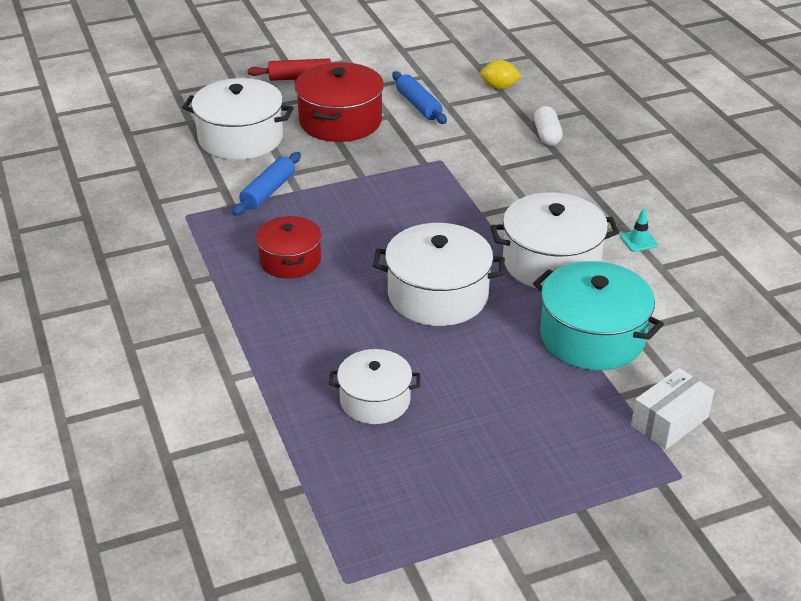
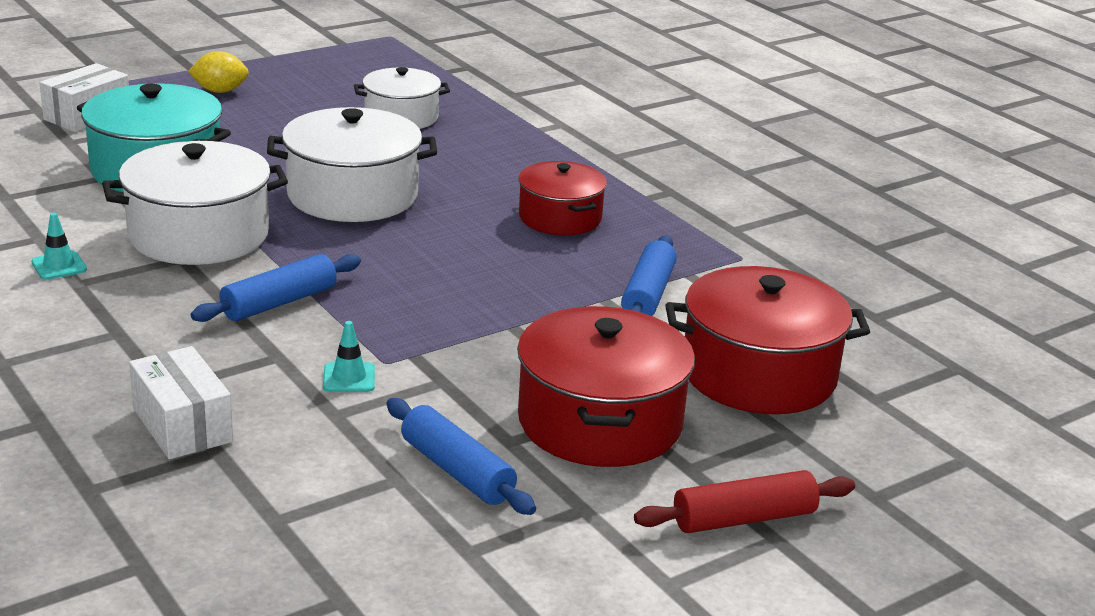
camera: 165 degrees right, 10 degrees down
white pot [182,78,294,160] -> red pot [666,266,870,414]
yellow lemon [480,60,522,89] -> yellow lemon moved to [188,51,249,93]
white capsule [534,106,563,146] -> white box [129,346,233,459]
none -> blue rolling pin [191,254,361,322]
none -> turquoise traffic cone [323,321,375,392]

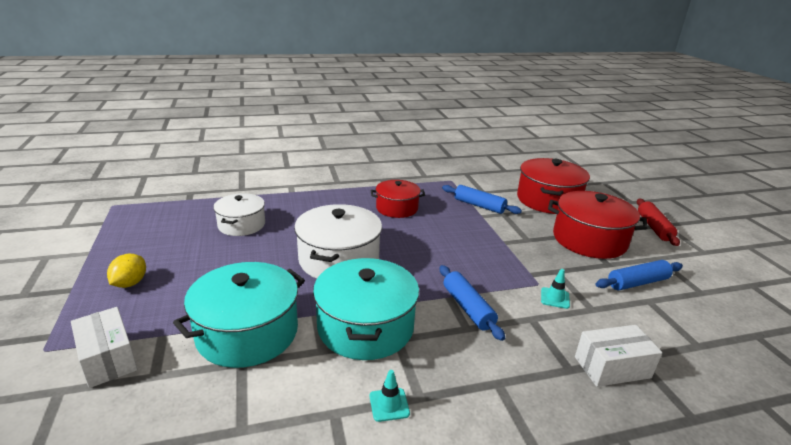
camera: 70 degrees left, 0 degrees up
white pot [102,141,288,265] -> turquoise pot [313,258,419,360]

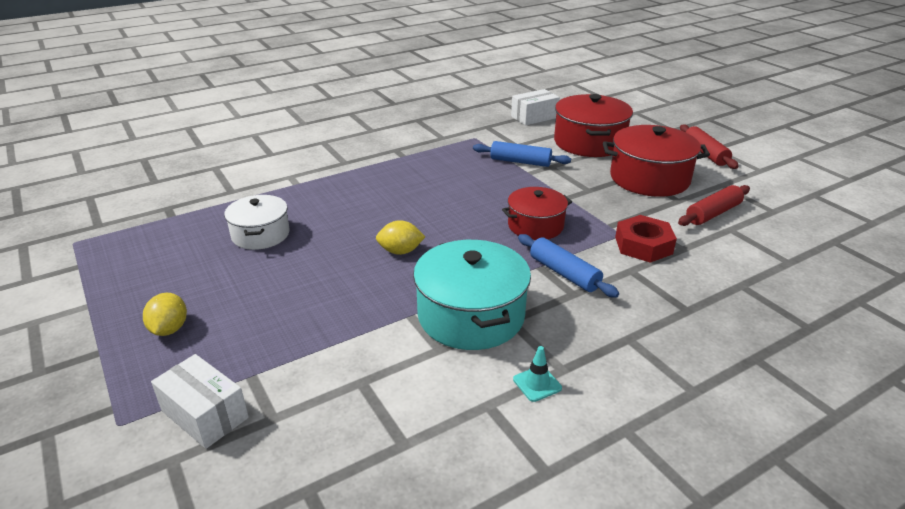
camera: 15 degrees left, 5 degrees up
turquoise pot [173,262,305,368] -> none
white pot [294,204,382,278] -> yellow lemon [376,220,425,255]
red pot [371,180,425,218] -> red pot moved to [502,187,572,240]
turquoise traffic cone [541,269,570,309] -> red nut [615,215,677,263]
white box [575,325,662,387] -> white box moved to [511,89,560,126]
blue rolling pin [596,260,683,290] -> red rolling pin [678,185,750,226]

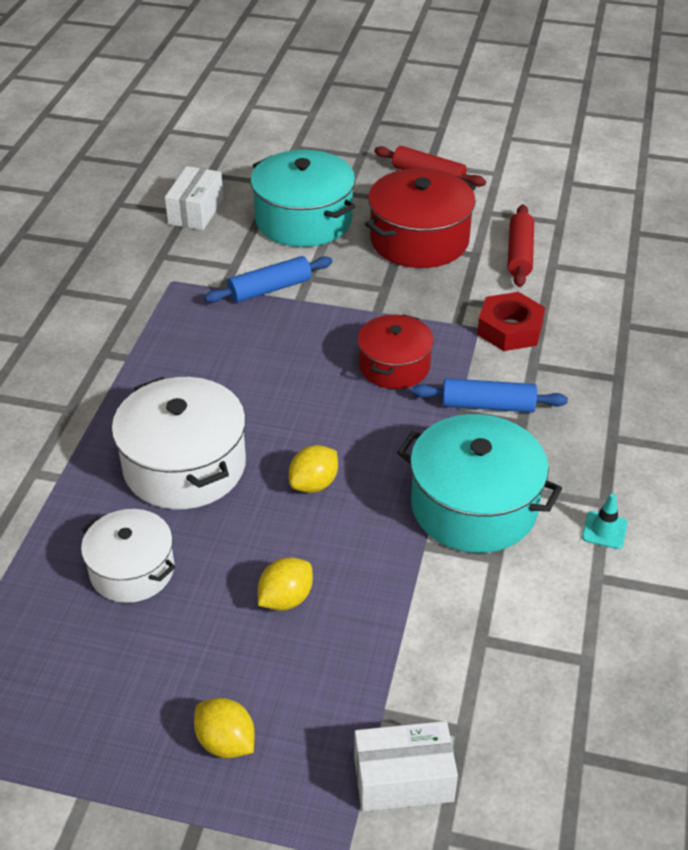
camera: 45 degrees left, 10 degrees up
red pot [554,94,633,157] -> turquoise pot [250,150,356,247]
none -> white pot [112,377,246,509]
none -> yellow lemon [258,557,313,610]

